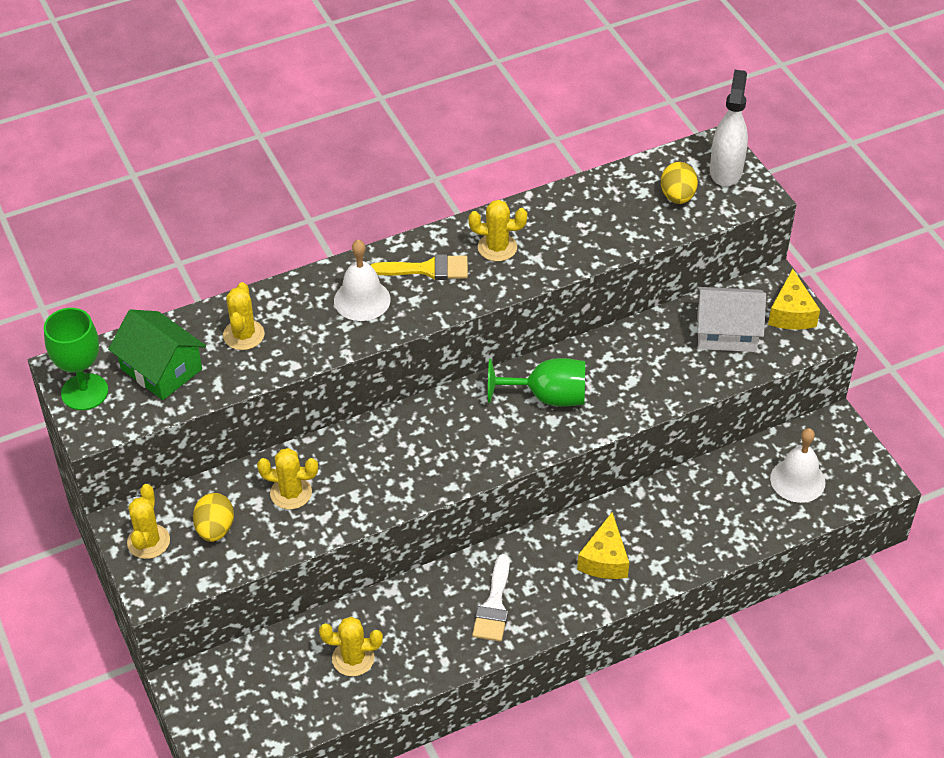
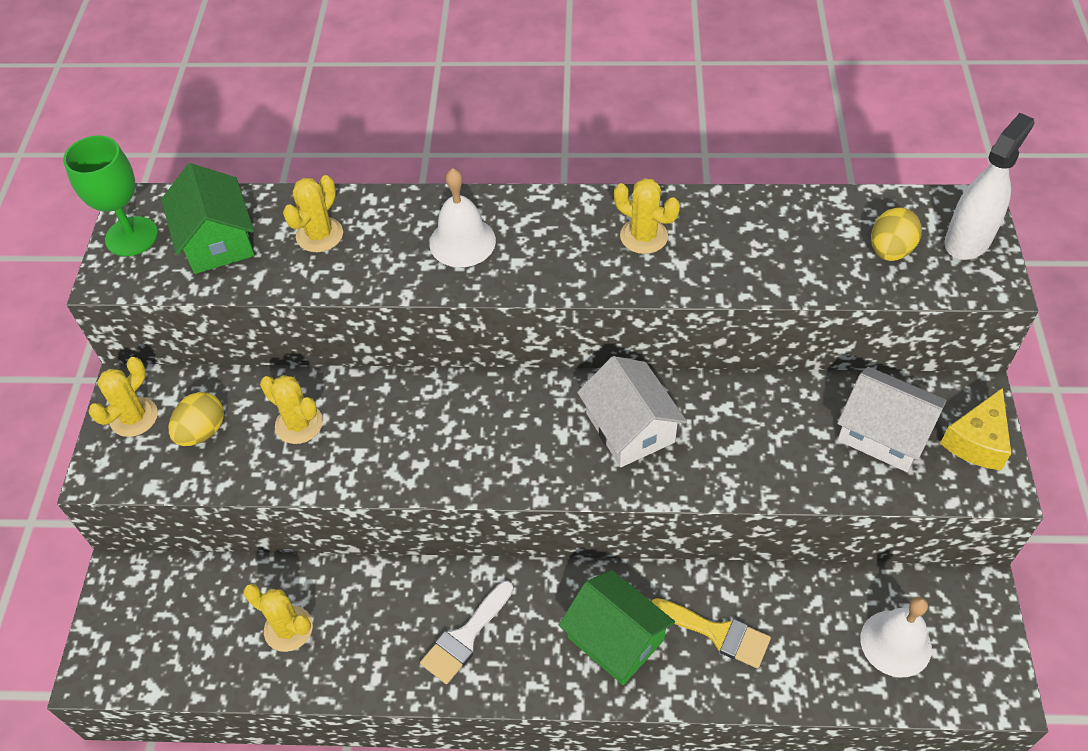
camera: 30 degrees right, 5 degrees up
yellow brush [371,254,468,280] -> yellow brush moved to [652,598,771,668]
green goblet [488,358,585,407] -> white house [577,356,687,467]
yellow cheese [577,512,629,579] -> green house [559,570,675,685]

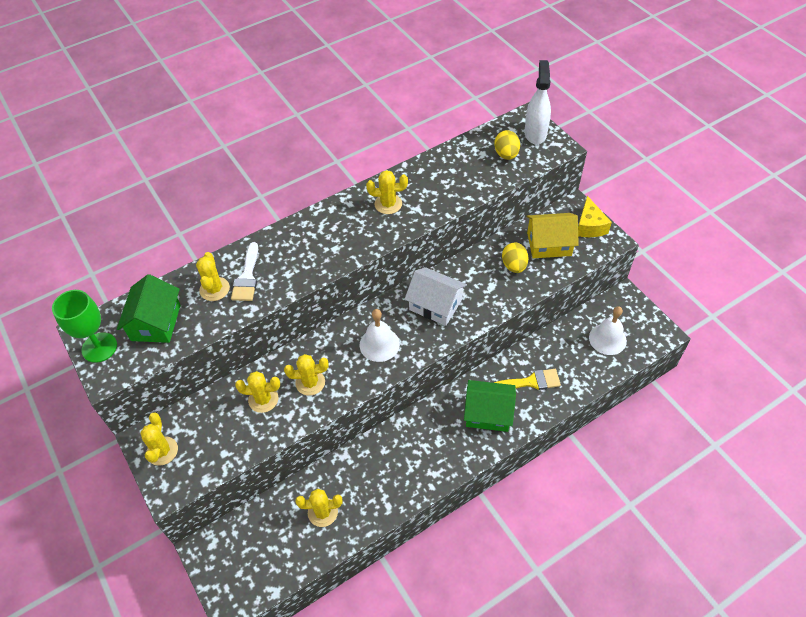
camera: 35 degrees left, 0 degrees up
green house [161,163,255,274] -> green house turned 60 degrees clockwise [117,274,181,343]
yellow egg [169,392,224,446] -> yellow egg moved to [502,243,528,273]
white brush [420,581,514,684] -> white brush moved to [231,242,258,301]
white bell [429,168,496,267] -> white bell moved to [360,309,400,362]
white house [837,367,947,472] -> yellow house [526,213,579,258]
none -> yellow cactus [284,354,329,396]

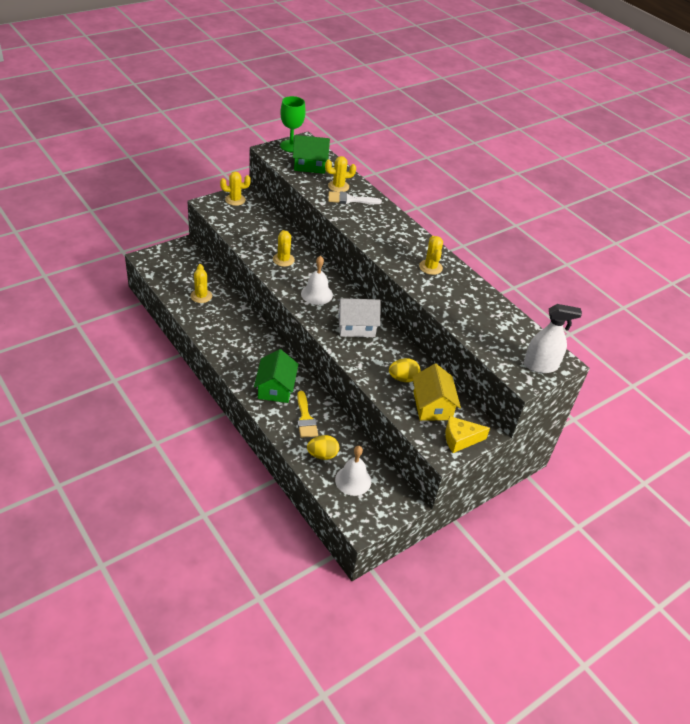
camera: 80 degrees right, 10 degrees down
yellow cactus [235,371,280,413] -> none
white house [404,267,467,326] -> white house turned 60 degrees clockwise [338,298,381,337]
yellow egg [494,130,520,160] -> yellow egg moved to [307,435,339,460]

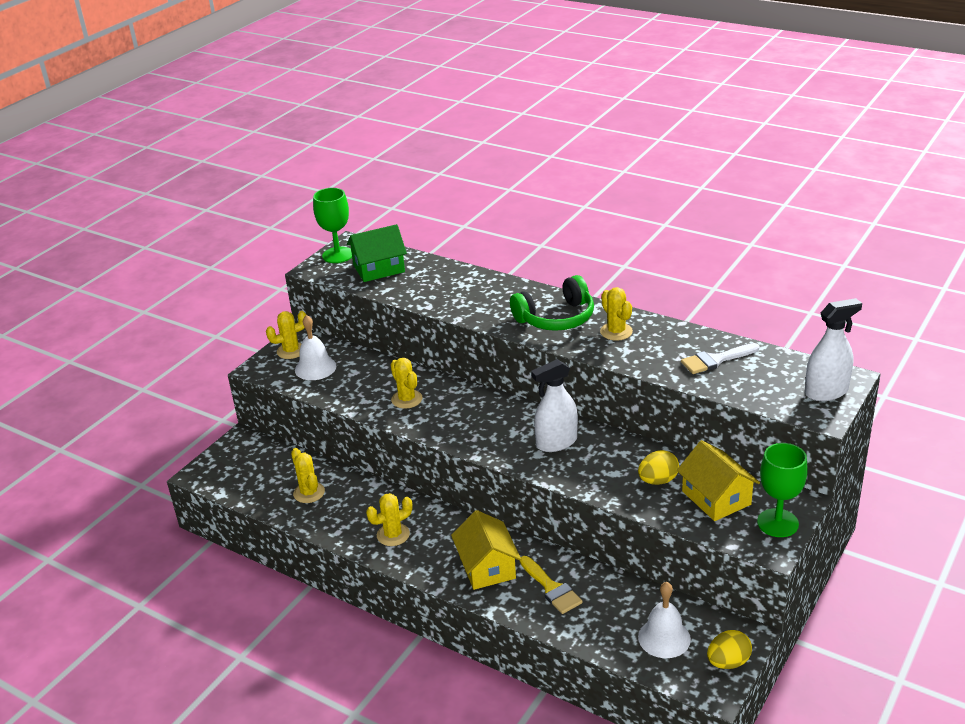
camera: 15 degrees left, 10 degrees down
green house [254,349,298,403] -> yellow house [451,510,521,590]
white bell [301,256,333,305] -> white bell moved to [295,315,336,380]
yellow egg [307,435,339,460] -> yellow egg moved to [707,630,752,669]
yellow cactus [325,156,356,192] -> yellow cactus moved to [366,493,412,546]
white brush [328,191,382,204] -> white brush moved to [681,343,760,374]
white house [338,298,381,337] -> white spray bottle [531,359,578,452]
yellow cheese [445,416,490,453] -> green goblet [757,443,808,537]
none -> green headphones [510,275,594,331]

